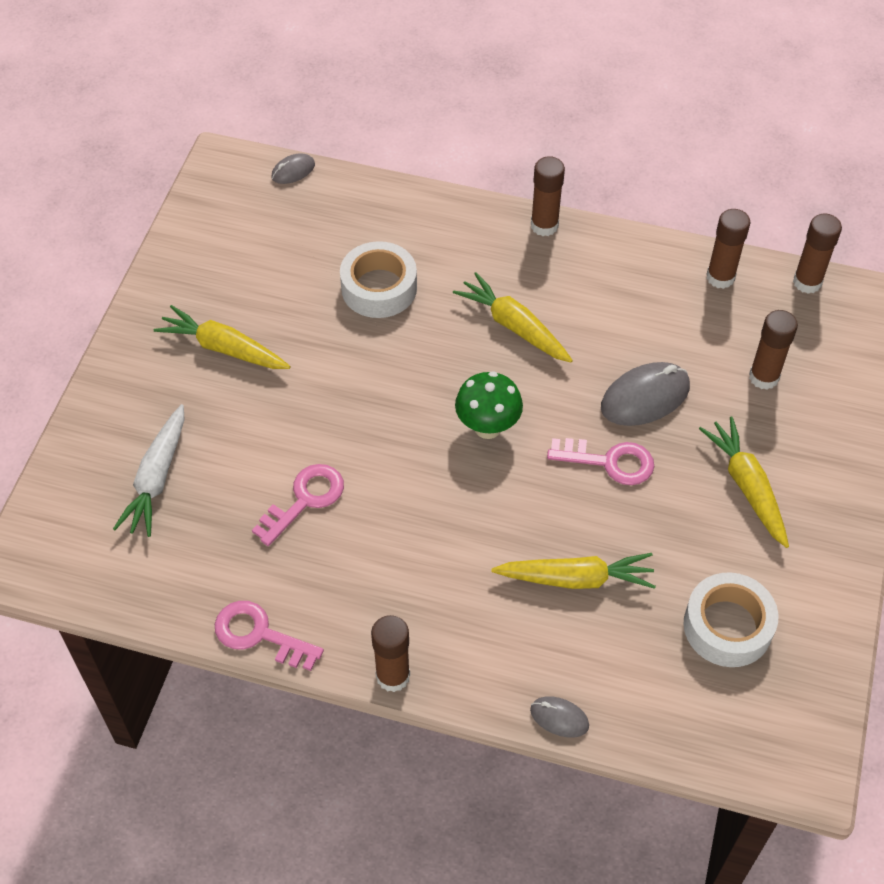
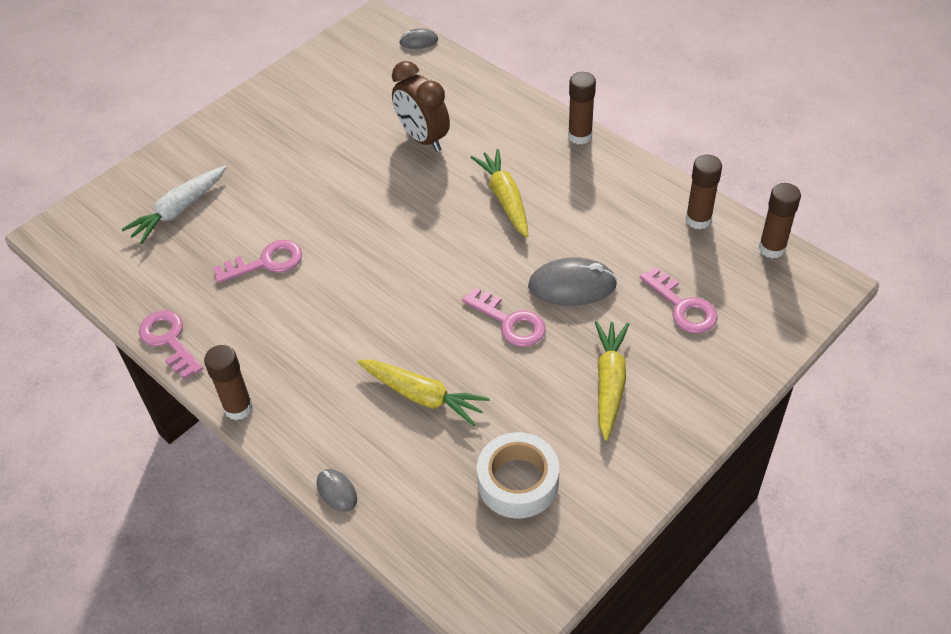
camera: 30 degrees right, 5 degrees down
yellow carrot [154,305,290,369] -> none
white tape [340,241,417,318] -> brown clock [392,61,450,152]
green mushroom [455,371,523,439] -> none
brown glue stick [749,310,798,390] -> pink key [640,267,718,333]

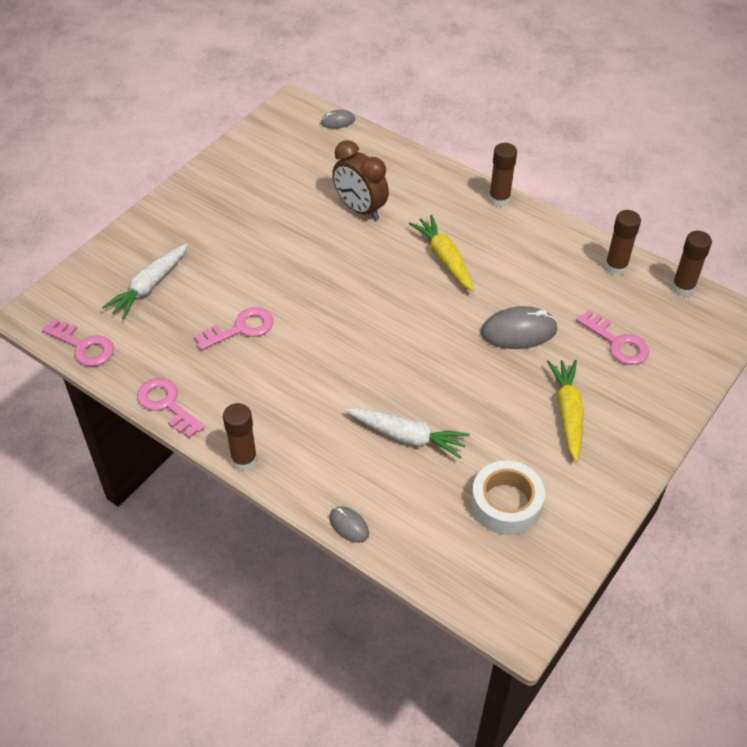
camera: 10 degrees left, 0 degrees up
yellow carrot [357,360,490,426] -> white carrot [346,408,470,459]
pink key [462,287,546,347] -> pink key moved to [42,319,114,366]

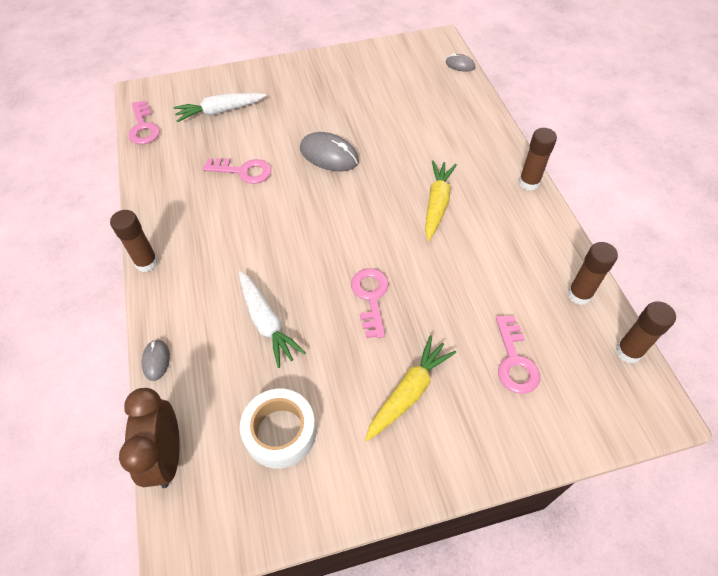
camera: 40 degrees right, 5 degrees up
pink key [137,378,205,438] -> pink key moved to [351,268,389,338]
brown clock [332,140,389,220] -> brown clock moved to [119,388,180,488]
grey mouse [481,306,558,349] -> grey mouse moved to [300,132,359,172]

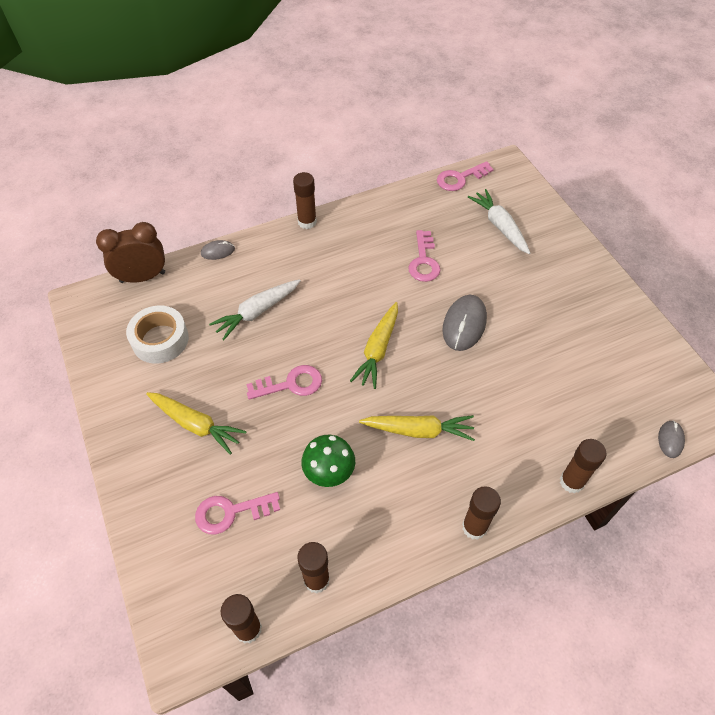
camera: 80 degrees right, 0 degrees up
none -> green mushroom [301,435,355,487]
none -> yellow carrot [350,302,398,389]
none -> brown glue stick [560,439,606,494]

